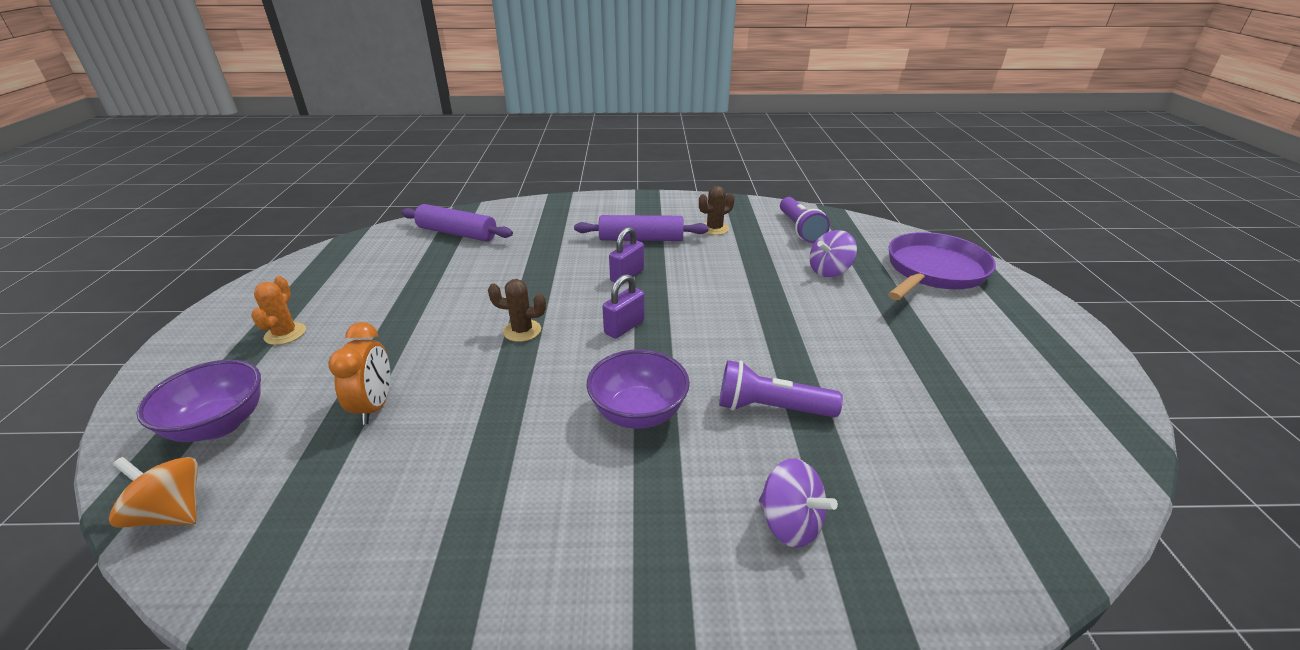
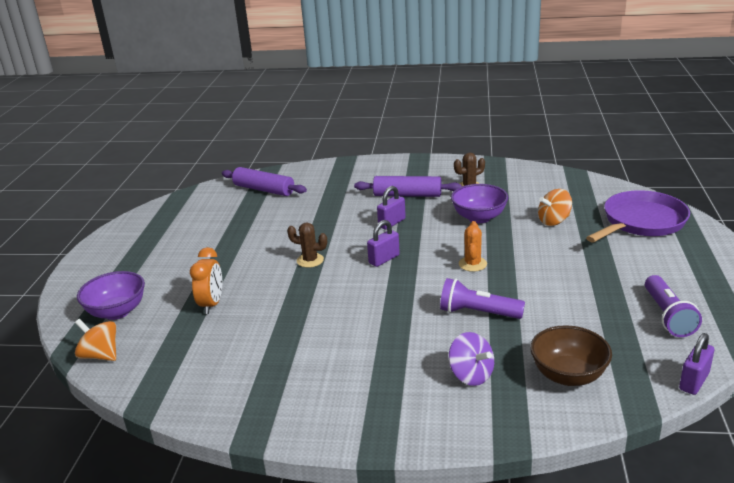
camera: 10 degrees right, 5 degrees down
orange cactus [251,276,306,345] -> orange cactus moved to [459,221,487,272]
purple bowl [587,349,690,429] -> purple bowl moved to [451,184,508,223]
purple flashlight [780,197,830,243] -> purple flashlight moved to [645,275,702,337]
purple spinning top [810,230,857,277] -> orange spinning top [538,189,572,226]
none -> brown bowl [530,325,612,386]
none -> purple padlock [679,333,714,395]

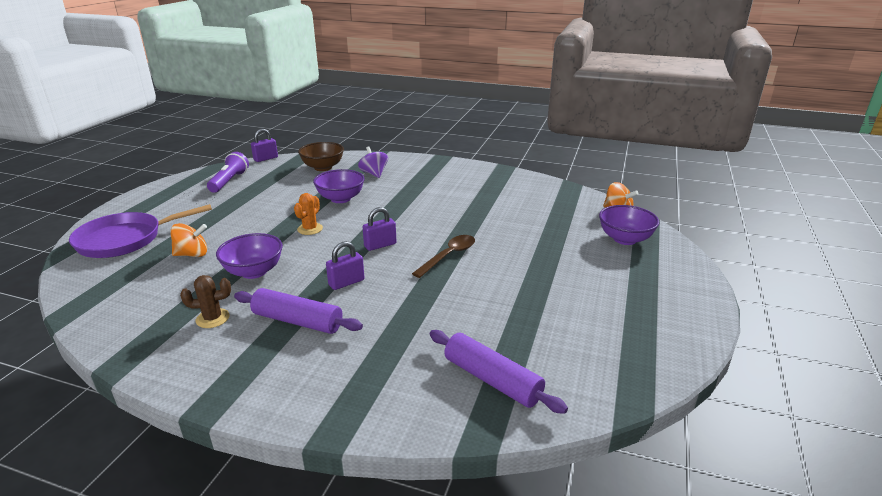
camera: 170 degrees left, 0 degrees up
orange clock [190,247,222,314] -> none
brown cactus [287,222,327,268] -> brown spoon [412,235,475,278]
purple flashlight [440,278,525,319] -> purple bowl [313,169,365,203]

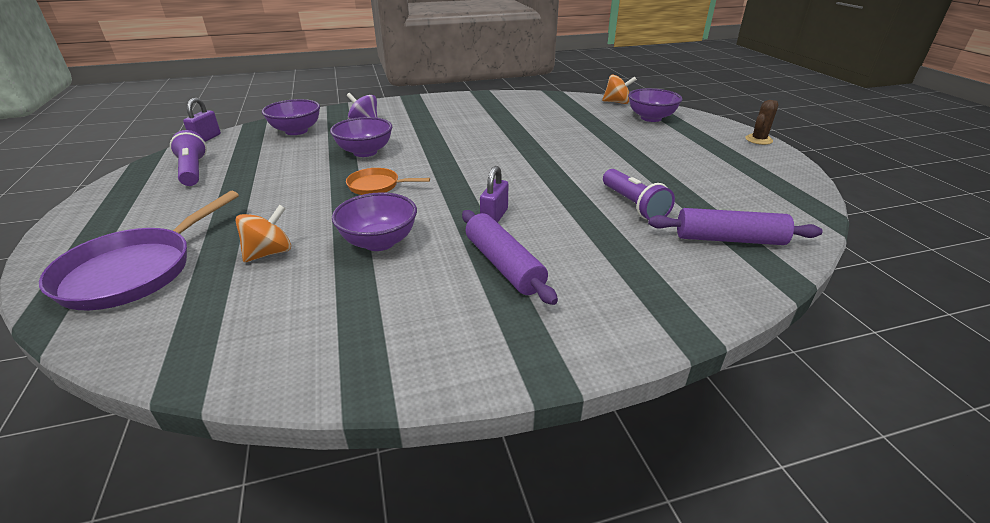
camera: 35 degrees left, 5 degrees up
brown cactus [180,275,231,328] -> brown cactus moved to [745,100,778,145]
purple rolling pin [234,288,363,334] -> purple rolling pin turned 75 degrees clockwise [462,210,558,305]
orange cactus [294,193,323,235] -> orange pan [346,168,430,195]
brown bowl [298,142,344,171] -> purple bowl [262,99,320,135]
purple padlock [363,207,397,251] -> none
brown spoon [412,235,475,278] -> none
none -> purple flashlight [603,169,675,220]

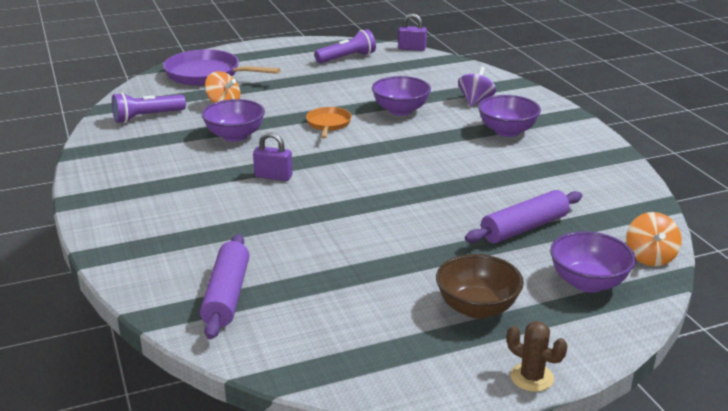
camera: 85 degrees right, 5 degrees down
purple bowl [262,99,320,135] -> purple bowl moved to [478,95,541,137]
purple rolling pin [462,210,558,305] -> purple rolling pin moved to [465,190,582,243]
purple flashlight [603,169,675,220] -> purple flashlight moved to [112,92,186,123]
none -> brown bowl [436,254,524,319]

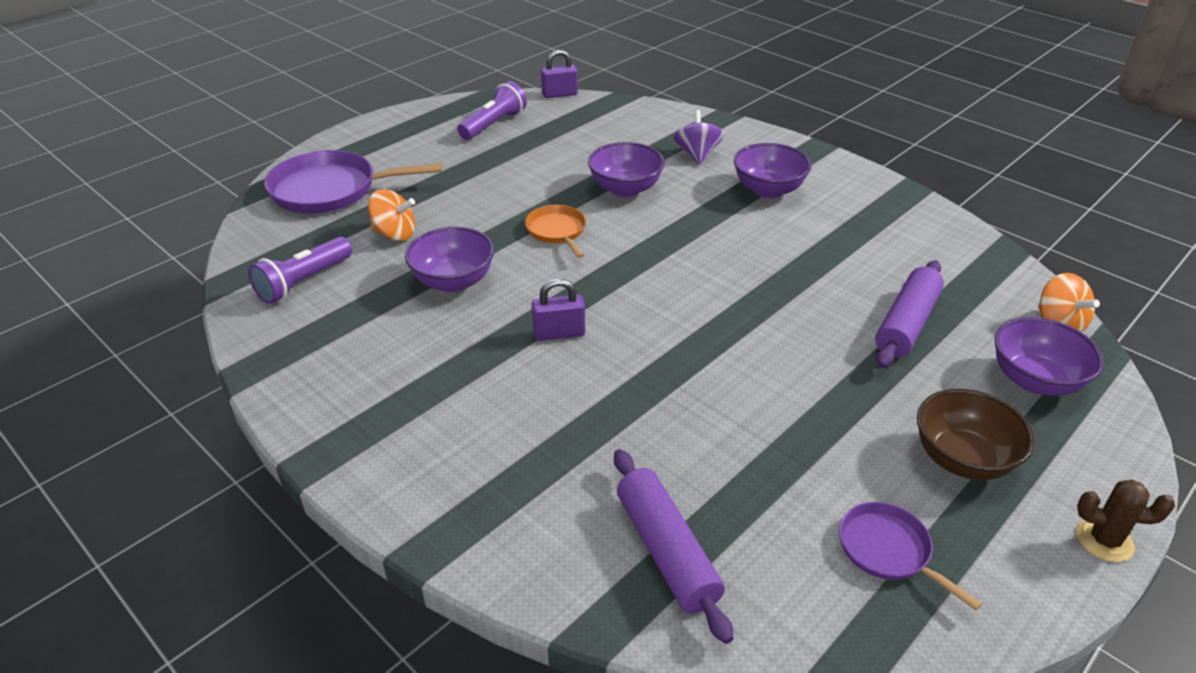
camera: 25 degrees left, 10 degrees up
none -> purple pan [839,502,982,611]

